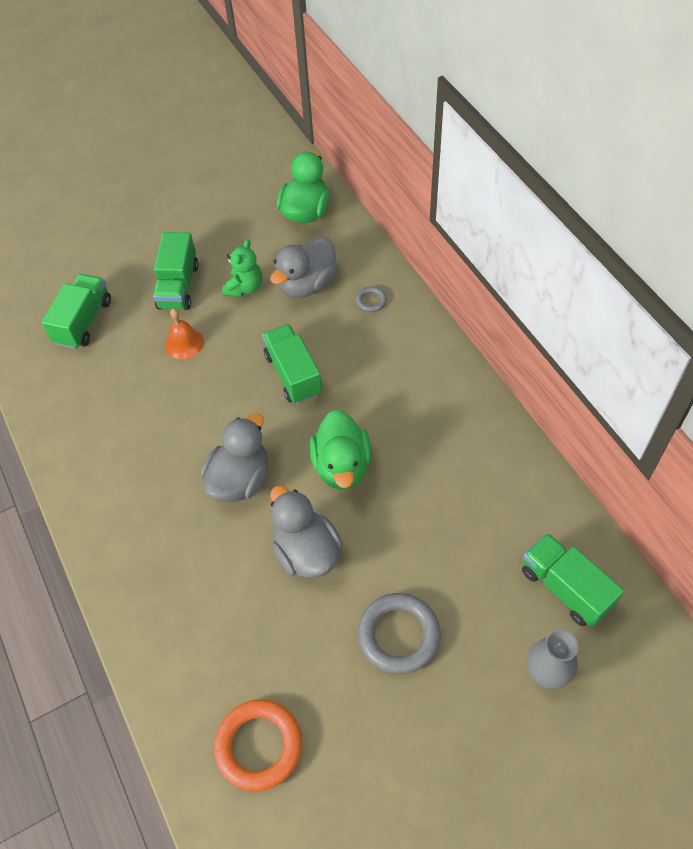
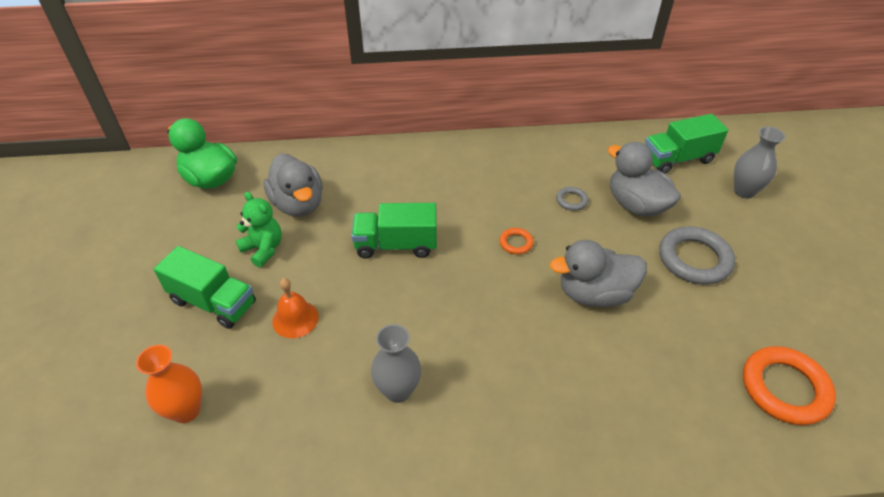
camera: 70 degrees left, 10 degrees down
green truck [42,274,111,349] -> orange vase [136,345,202,423]
grey duck [201,413,268,502] -> grey duck moved to [608,142,681,217]
green duck [310,409,371,490] -> orange ring [499,228,534,254]
grey ring [355,287,387,312] -> grey ring moved to [556,187,588,211]
none -> grey vase [371,324,421,403]

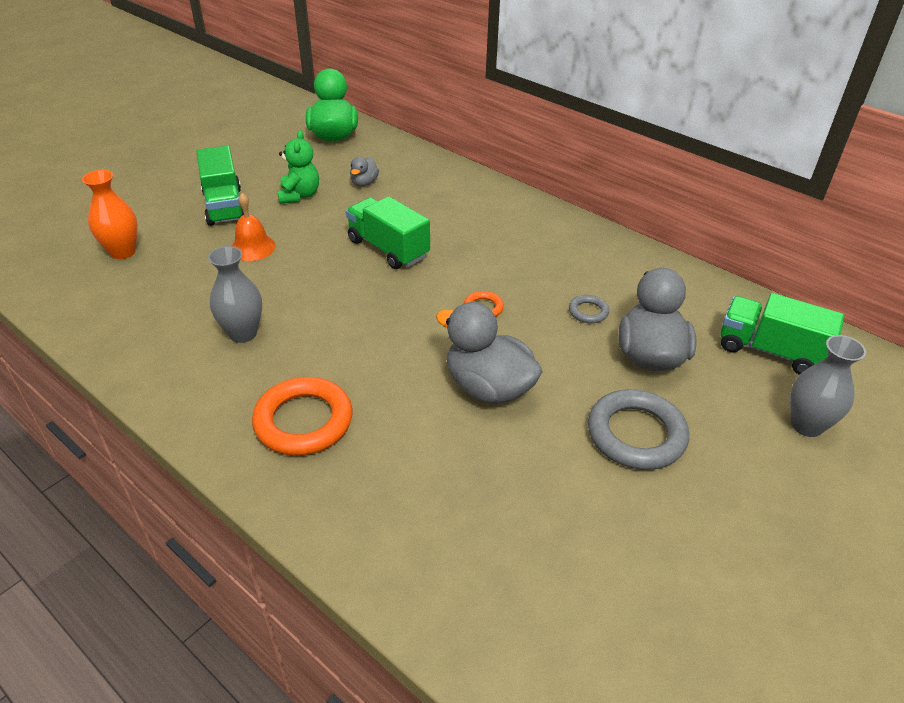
camera: 45 degrees right, 5 degrees down
grey duck [263,153,323,217] -> grey duck [350,157,379,186], size x0.48
orange ring [743,346,836,425] -> orange ring moved to [252,377,352,456]

